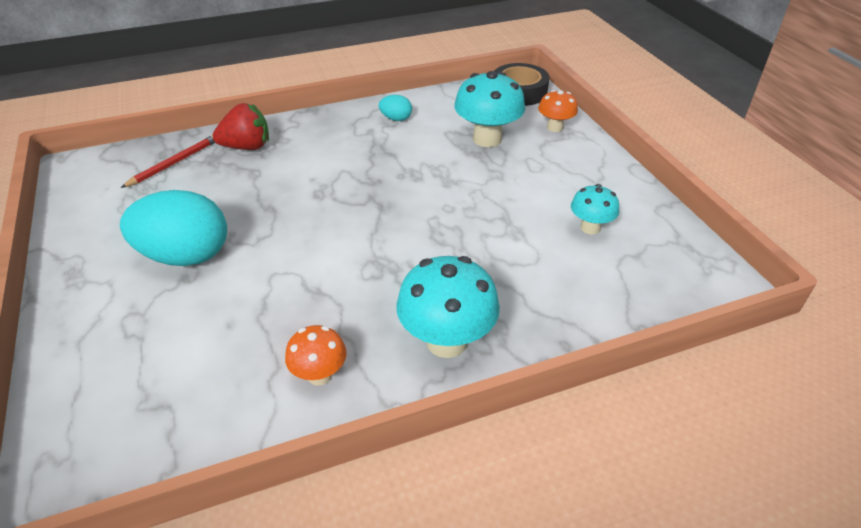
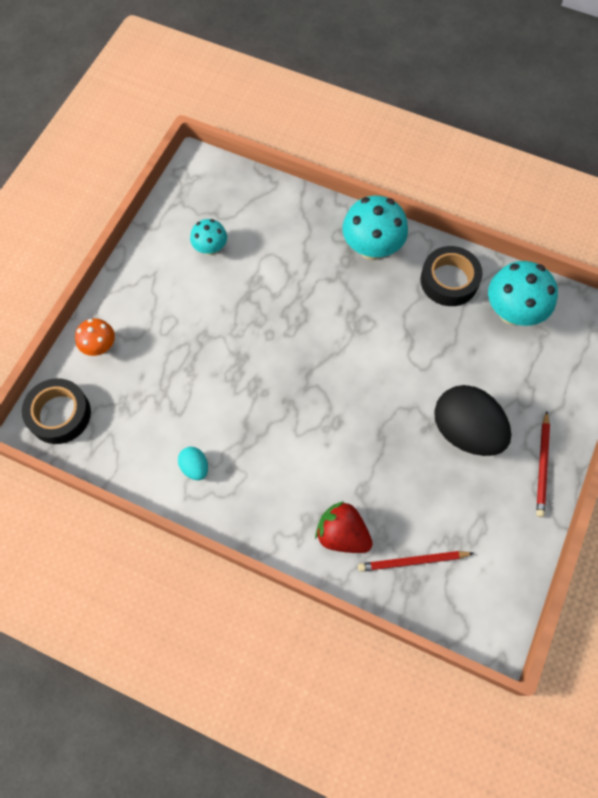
camera: 135 degrees left, 25 degrees up
turquoise egg [120,190,227,266] -> black egg [434,385,511,456]
orange mushroom [285,325,347,385] -> black tape [420,246,483,306]
turquoise mushroom [454,71,525,147] -> turquoise mushroom moved to [488,261,558,326]
none -> red pencil [536,411,550,517]

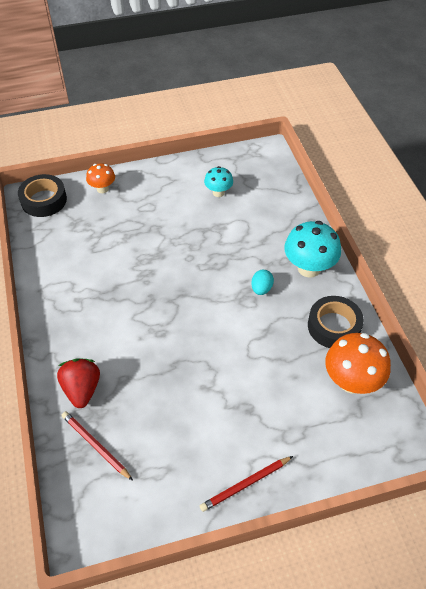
camera: 50 degrees right, 15 degrees down
turquoise egg [178,447,208,480] -> turquoise egg moved to [251,270,274,295]
black egg [434,385,511,456] -> none
turquoise mushroom [488,261,558,326] -> orange mushroom [325,333,391,394]

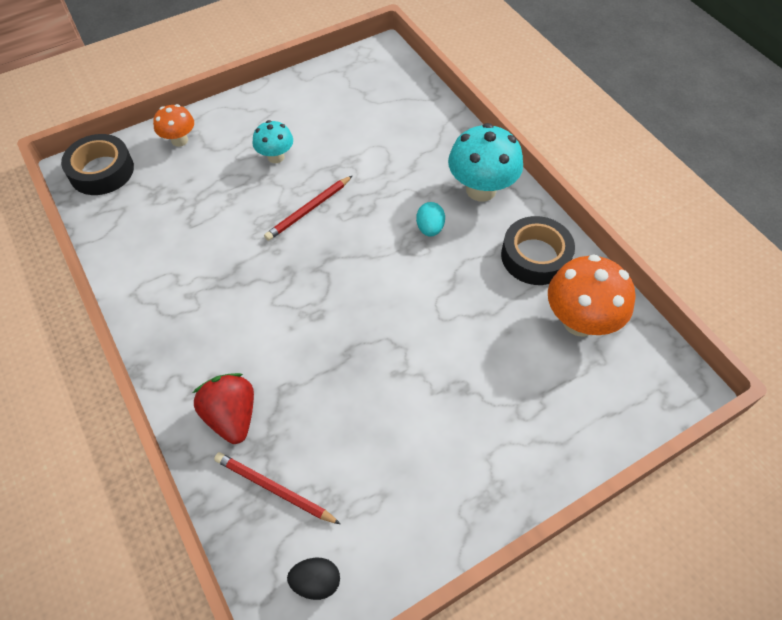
camera: 15 degrees left, 5 degrees up
red pencil [200,456,293,512] -> red pencil moved to [264,175,353,241]
turquoise mushroom [204,166,233,197] -> turquoise mushroom moved to [252,120,293,163]
none -> black egg [287,558,340,600]

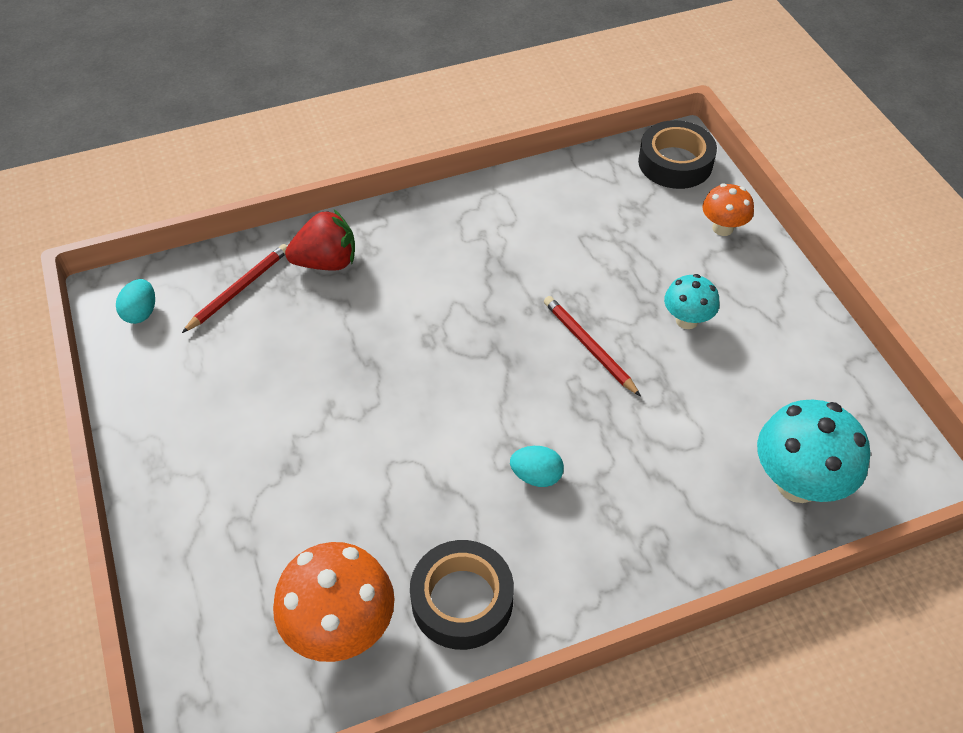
camera: 100 degrees right, 5 degrees down
black egg [287,558,340,600] -> turquoise egg [116,279,155,324]
turquoise mushroom [448,123,523,201] -> turquoise mushroom moved to [757,400,870,503]

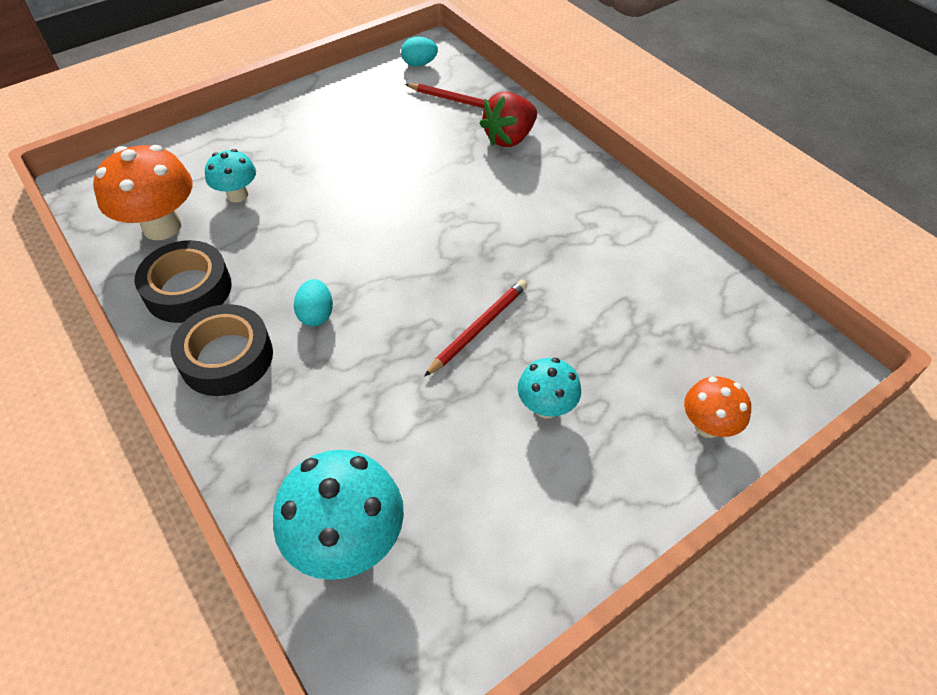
camera: 75 degrees right, 0 degrees up
red strawberry [285,210,355,271] -> red strawberry turned 75 degrees clockwise [479,91,537,147]
black tape [638,120,717,189] -> black tape moved to [170,304,273,396]
none -> turquoise mushroom [205,149,256,202]

